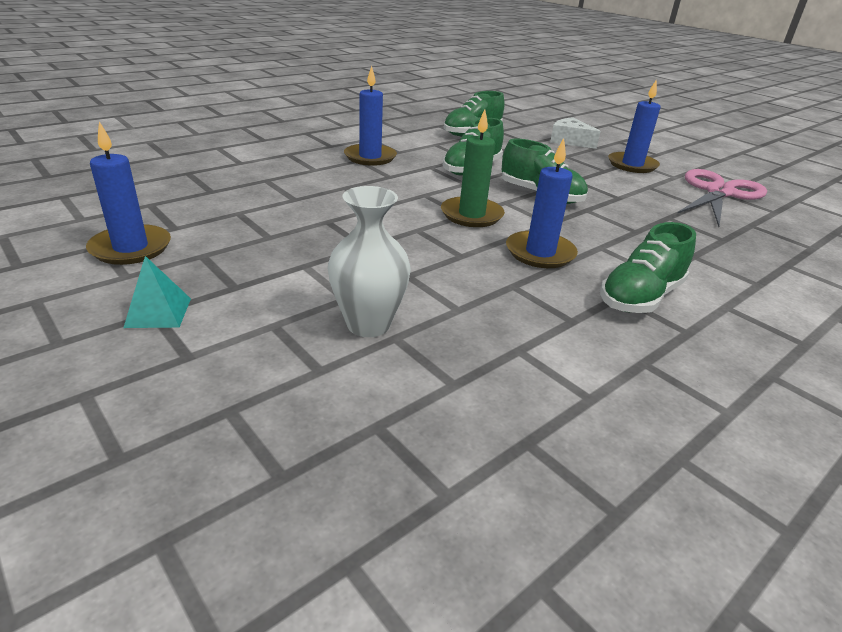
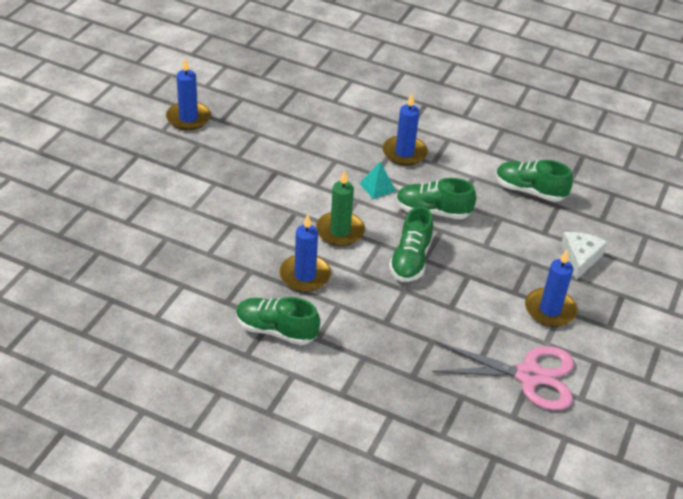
camera: 65 degrees right, 10 degrees up
turquoise pyramid [124,256,191,328] -> turquoise pyramid moved to [359,162,396,199]
white vase [328,186,411,337] -> none

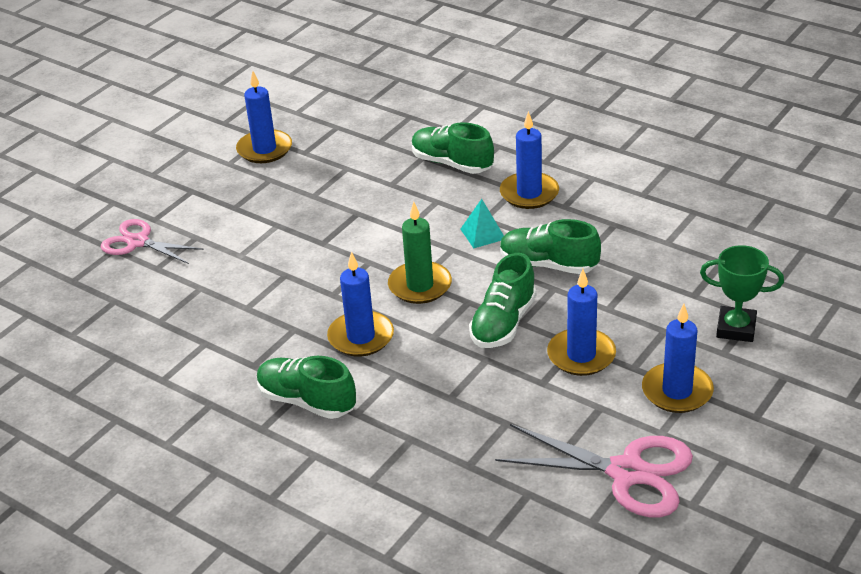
camera: 15 degrees right, 5 degrees down
green shoe [496,160,573,202] -> green shoe moved to [412,122,494,174]
white cheese [561,232,607,280] -> green trophy [700,245,784,342]
none -> pink scissors [101,219,204,264]
none -> blue candle [547,269,616,376]

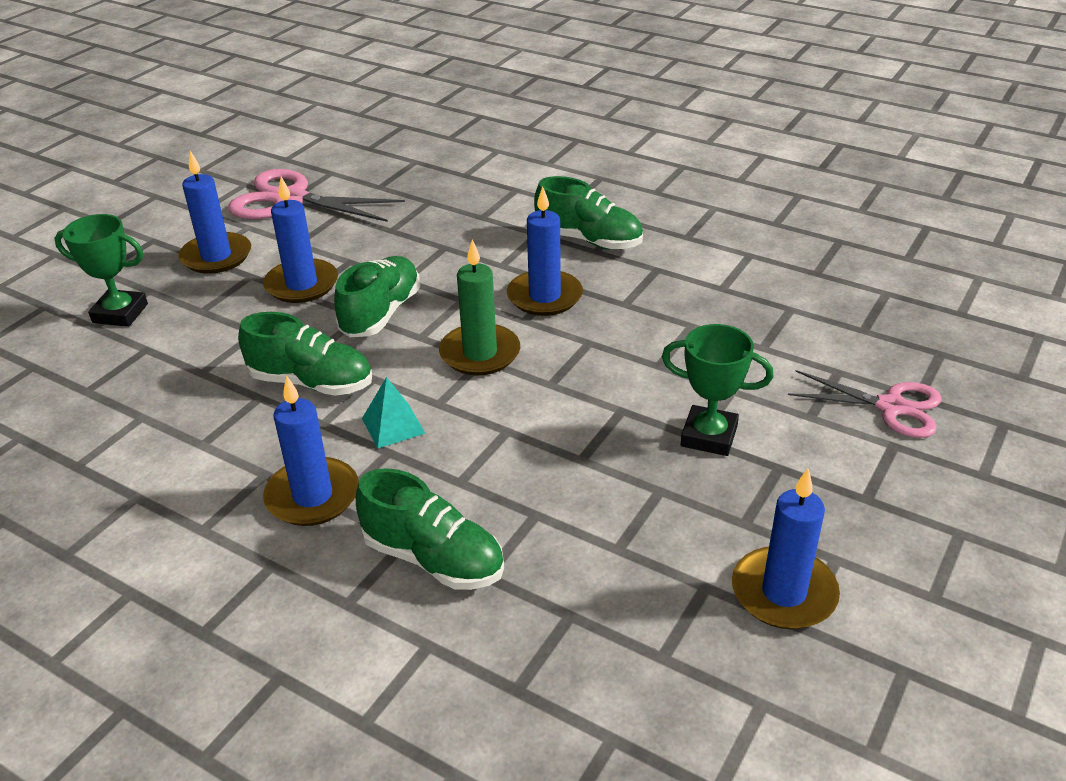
camera: 175 degrees right, 0 degrees up
none -> green trophy [662,324,773,456]

